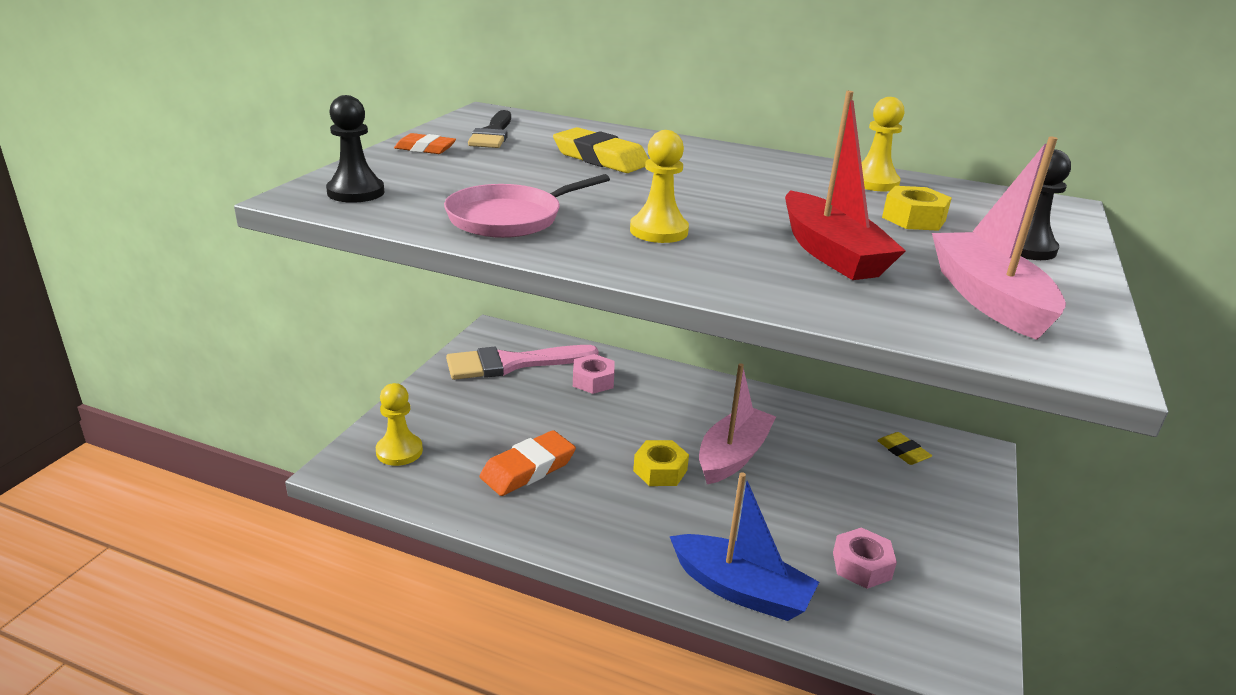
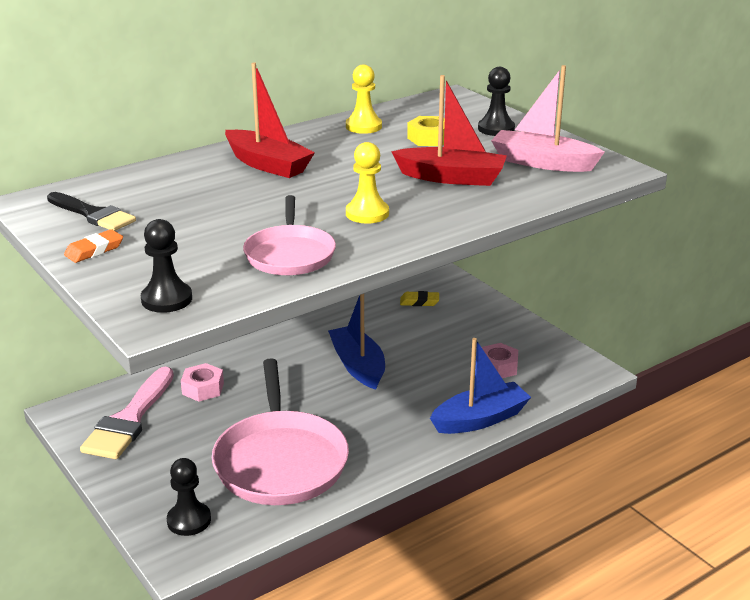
camera: 55 degrees left, 0 degrees up
yellow pawn [376,383,423,466] -> black pawn [167,458,211,536]
orange eraser [480,430,576,496] -> pink pan [212,358,349,505]
yellow eraser [553,127,649,173] -> none
yellow nut [633,440,689,486] -> none
pink boat [699,363,776,484] -> blue boat [328,294,385,390]
none -> red boat [225,62,315,178]

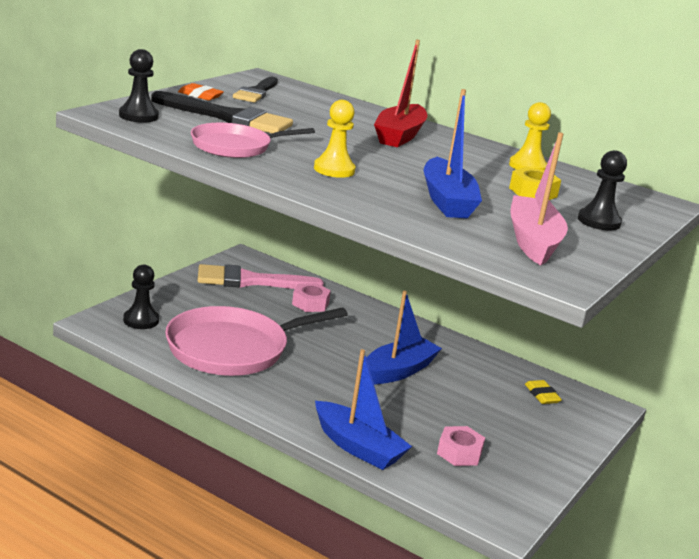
camera: 65 degrees right, 5 degrees down
red boat [391,75,507,186] -> blue boat [423,89,482,219]
none -> black brush [151,91,293,133]

